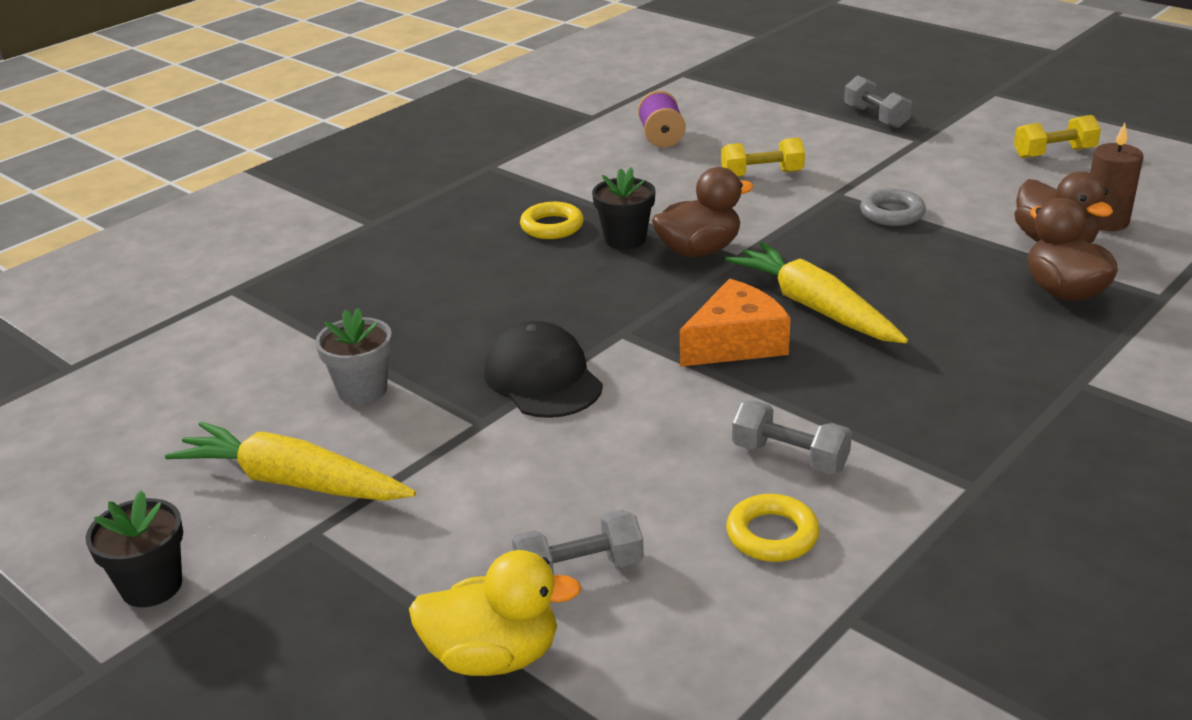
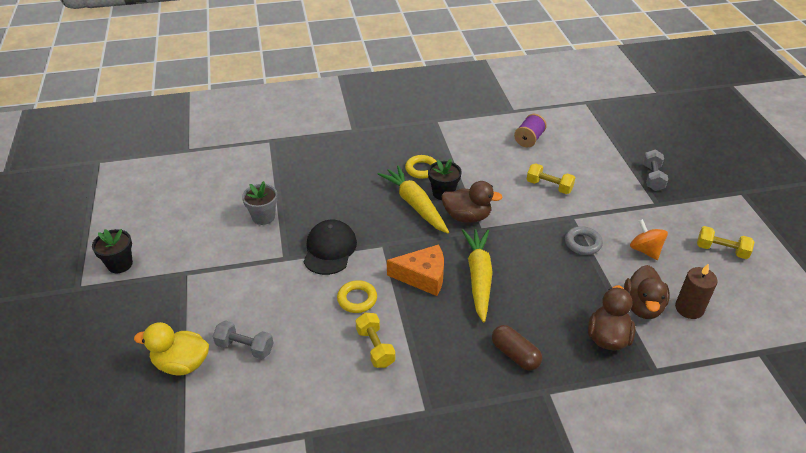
camera: 35 degrees right, 10 degrees up
yellow carrot [165,421,416,501] -> yellow carrot moved to [378,165,449,233]
yellow duck [409,550,582,676] -> yellow duck turned 150 degrees clockwise [134,322,209,376]
yellow ring [726,494,819,562] -> yellow ring moved to [337,280,377,313]
grey dumbbell [732,400,852,474] -> yellow dumbbell [356,313,395,368]
none -> brown capsule [492,325,542,371]
none -> orange spinning top [630,219,668,260]

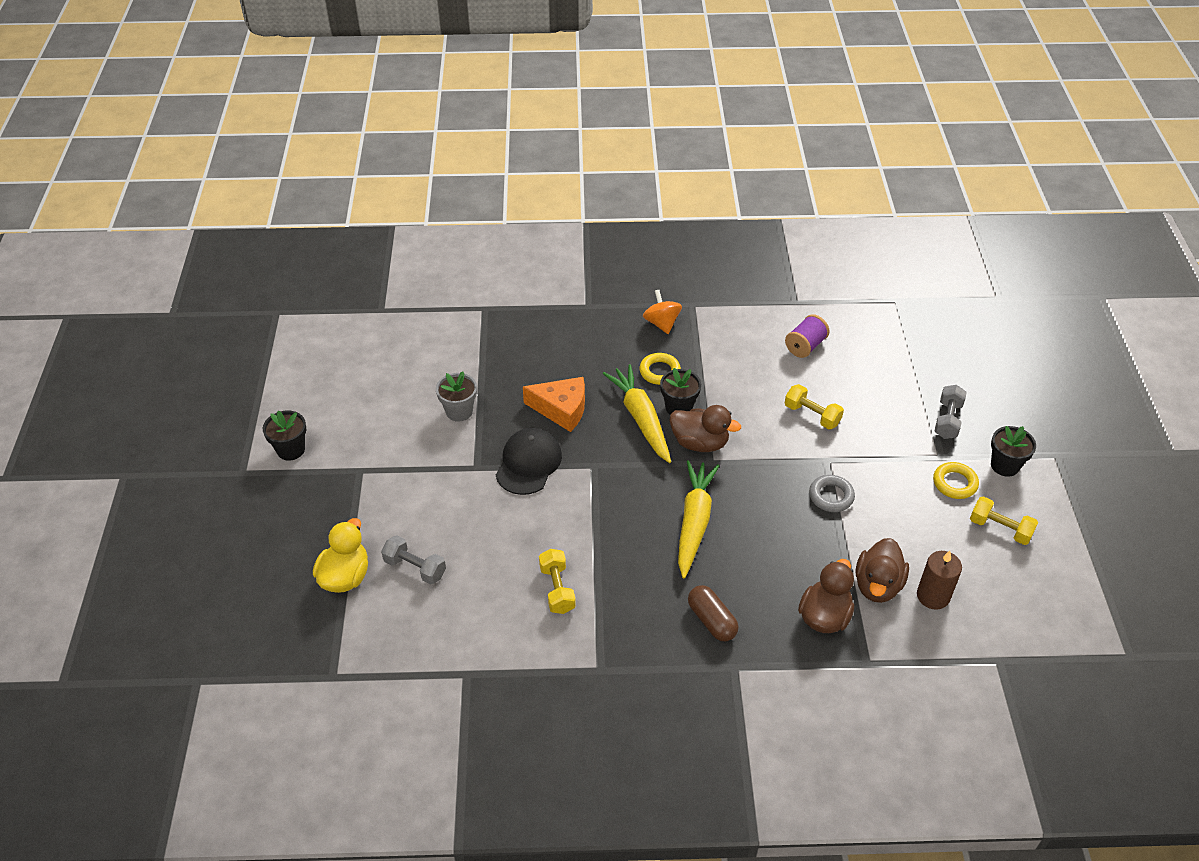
camera: 10 degrees right, 5 degrees up
yellow duck [134,322,209,376] -> yellow duck turned 90 degrees clockwise [313,518,368,593]
yellow ring [337,280,377,313] -> yellow ring moved to [933,462,979,499]
orange cheese [387,244,444,296] -> orange cheese moved to [523,377,585,432]
orange spinning top [630,219,668,260] -> orange spinning top moved to [643,290,682,334]
none -> black flower pot [991,426,1036,477]

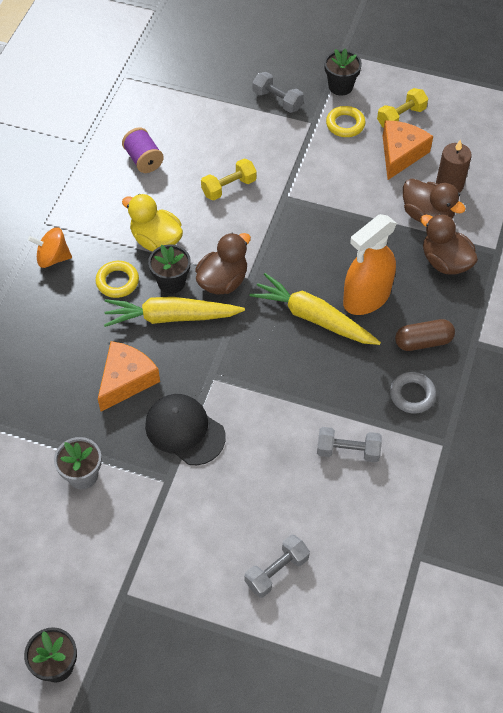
camera: 70 degrees left, 10 degrees up
yellow duck [313,518,368,593] -> yellow duck moved to [122,194,183,251]
yellow dumbbell [539,549,576,614] -> grey dumbbell [317,427,382,463]
grey ring [809,475,855,512] -> grey ring moved to [390,372,436,414]
none -> orange spray bottle [343,214,397,315]
none -> orange cheese [383,120,433,180]

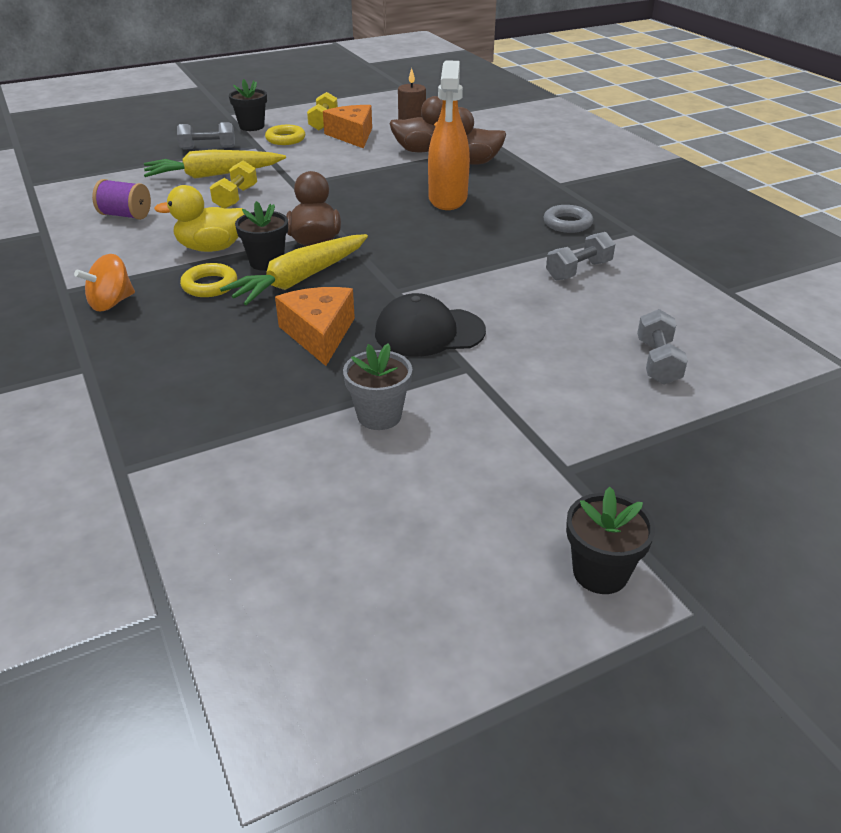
camera: 45 degrees left, 20 degrees down
yellow carrot [250,273,381,345] -> yellow carrot moved to [144,150,286,179]
brown capsule [395,319,455,351] -> none

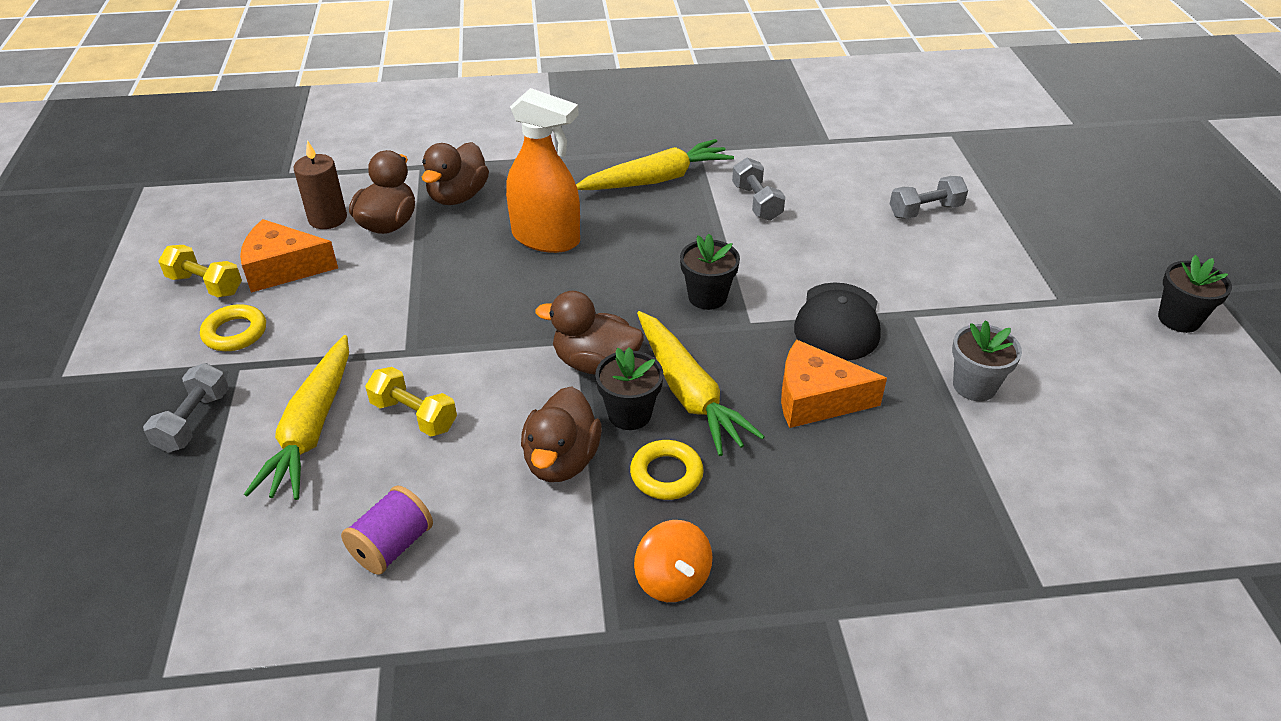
camera: 70 degrees left, 5 degrees up
yellow duck [154,185,245,252] -> brown duck [521,386,602,482]
black flower pot [229,79,267,131] -> black flower pot moved to [680,234,740,310]
grey ring [543,205,593,233] -> yellow carrot [576,139,734,190]
grey dumbbell [637,309,688,384] -> grey dumbbell turned 45 degrees counterclockwise [890,176,968,219]

